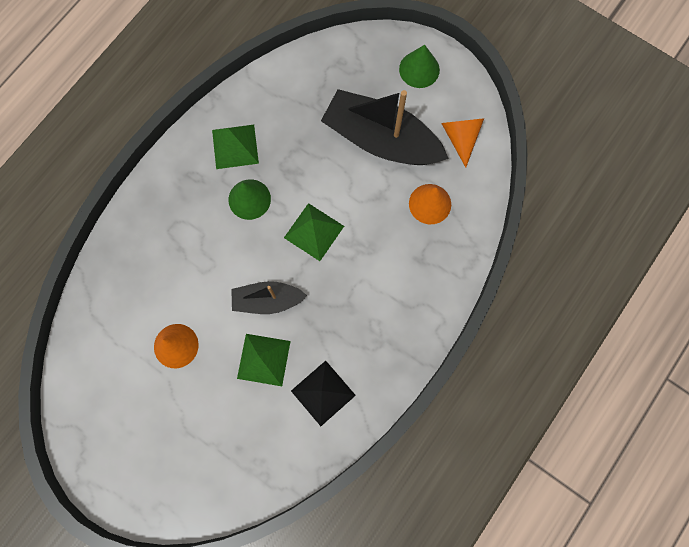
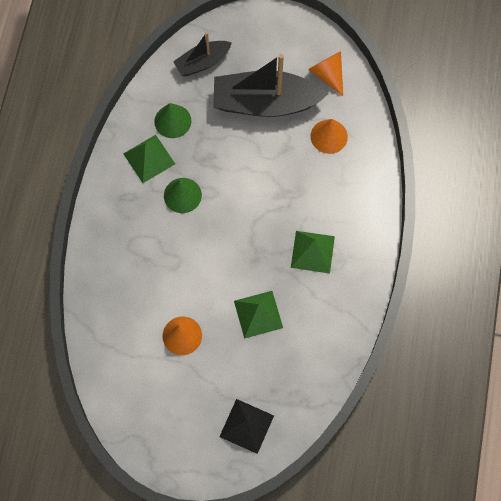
camera: 25 degrees left, 5 degrees down
black boat [231,281,307,314] -> black boat moved to [173,32,232,76]
green pyramid [284,203,344,261] -> green pyramid moved to [291,231,335,273]
black pyramid [291,361,356,426] -> black pyramid moved to [219,399,274,454]
green cone [399,45,440,88] -> green cone moved to [154,103,191,138]

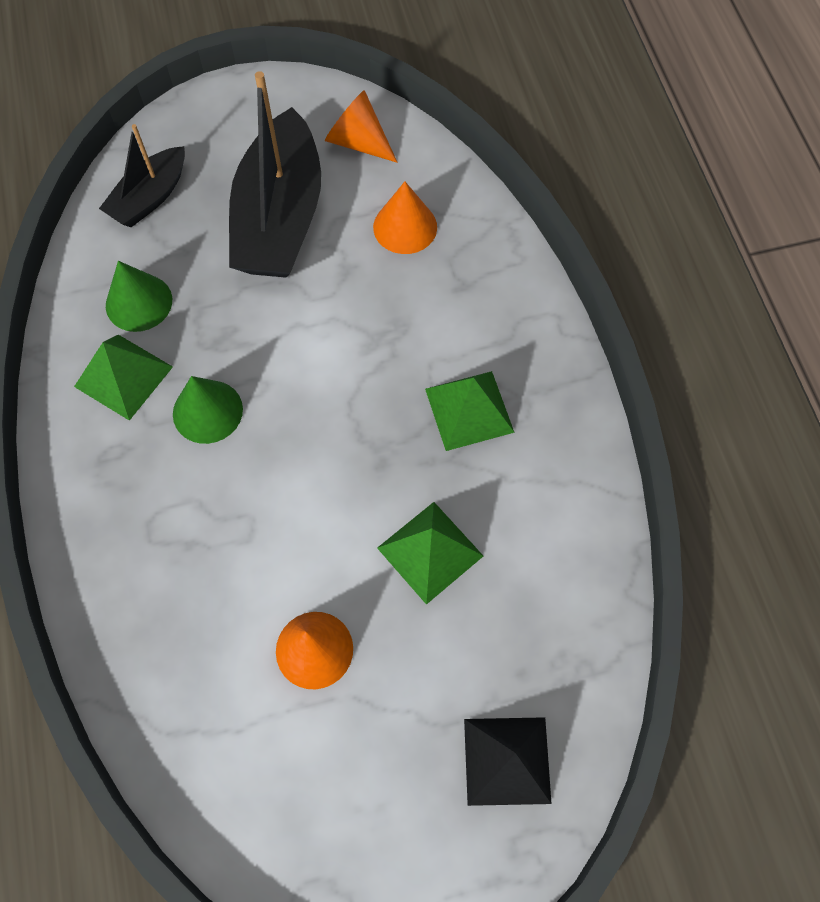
camera: 25 degrees left, 5 degrees down
black boat [213,54,328,117] -> black boat turned 60 degrees counterclockwise [229,71,321,278]

